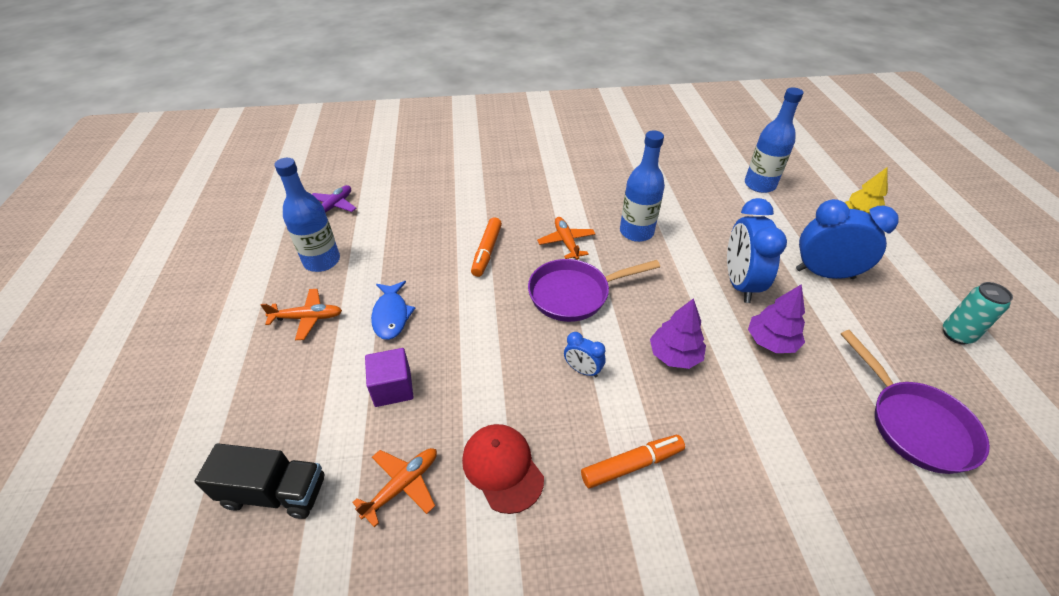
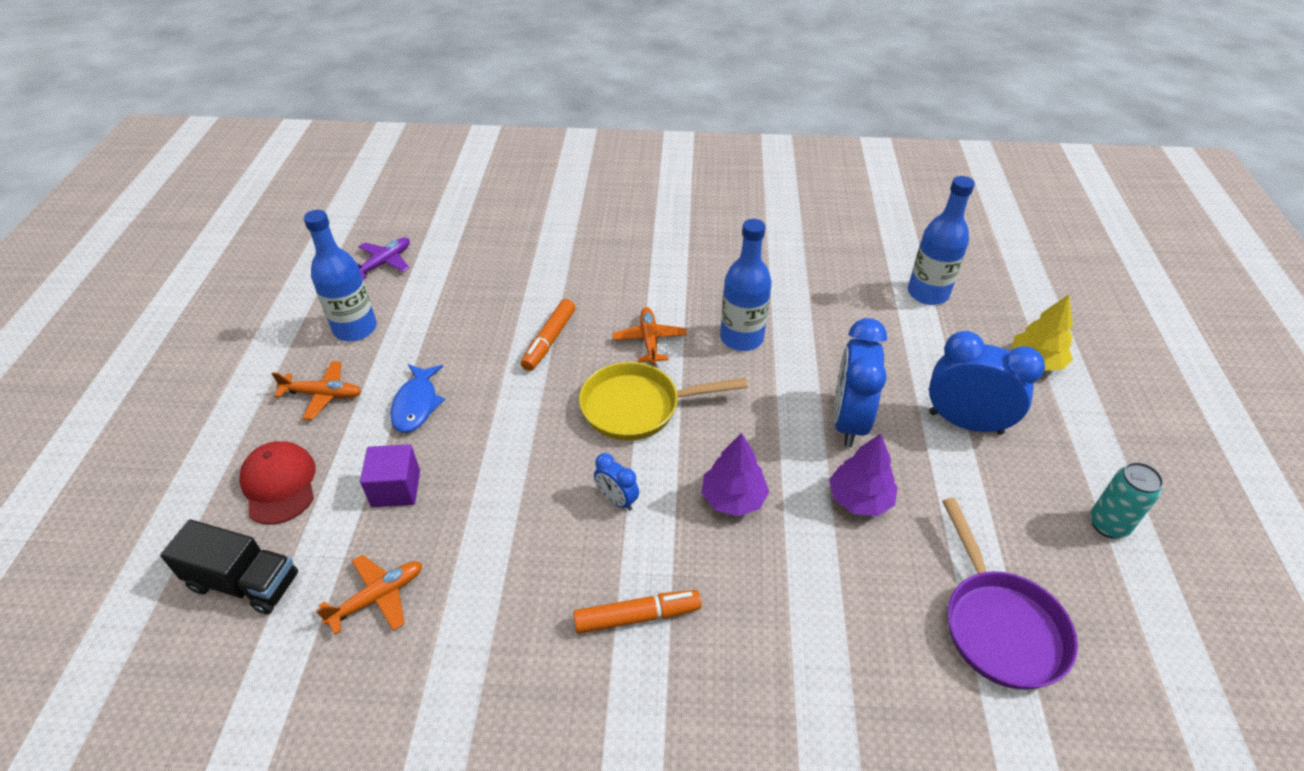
camera: 10 degrees right, 0 degrees up
red cap [462,424,544,514] -> red cap moved to [239,441,316,525]
purple pan [528,259,660,322] -> yellow pan [579,362,748,441]

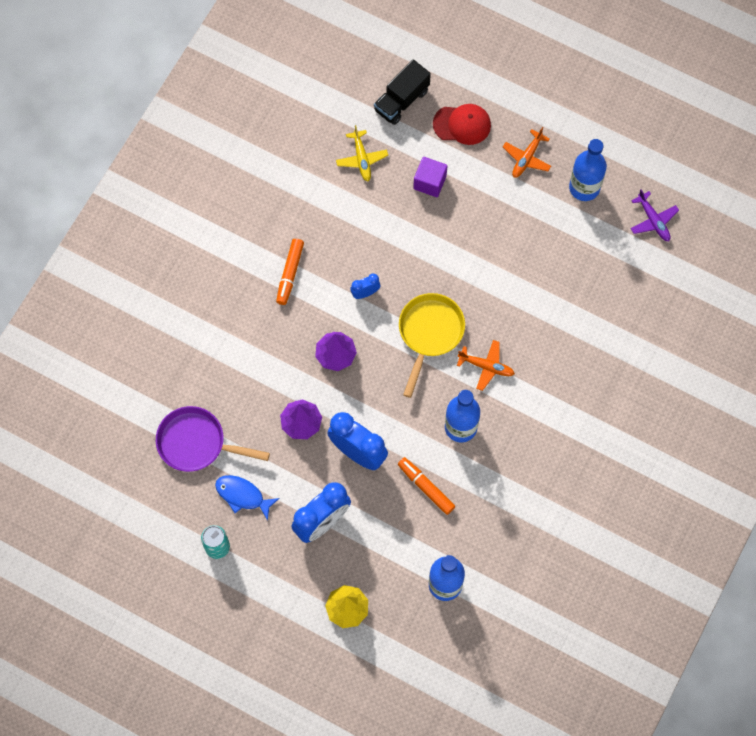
camera: 115 degrees right, 25 degrees up
orange plane [316,554,422,635] -> yellow plane [336,125,388,181]
blue fish [390,364,445,433] -> blue fish moved to [215,475,280,521]
orange marker [521,299,575,371] -> orange marker moved to [398,457,455,515]

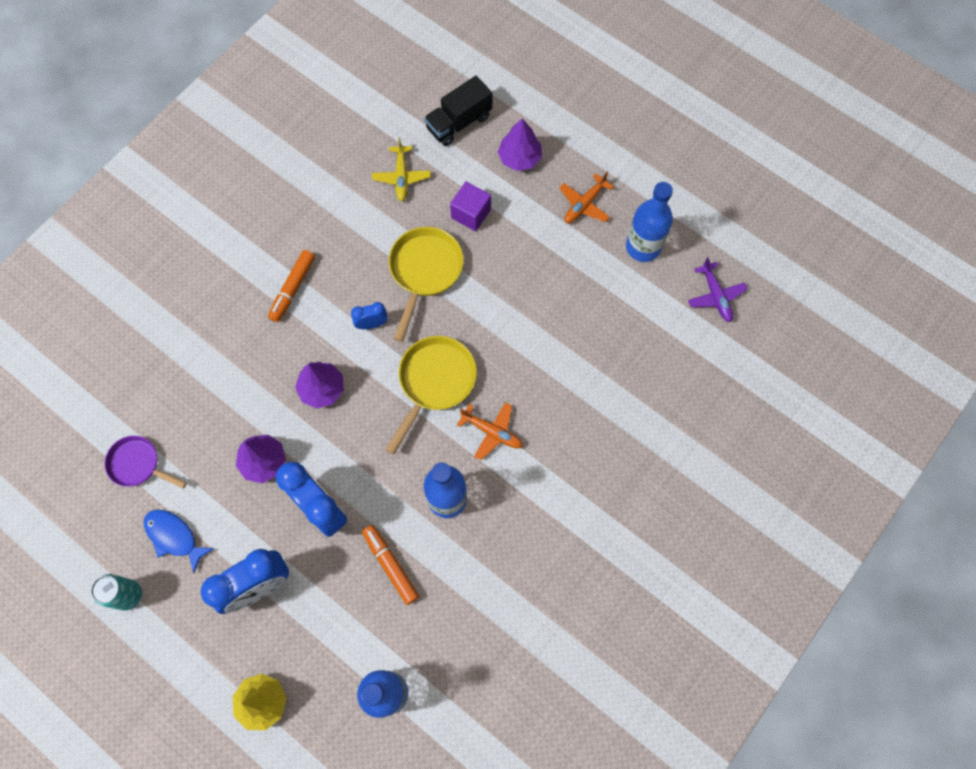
camera: 10 degrees right, 0 degrees up
purple pan [156,406,270,472] -> purple pan [105,436,187,489], size x0.65
red cap [433,104,491,145] -> purple tree [498,118,542,171]
none -> yellow pan [389,227,464,342]

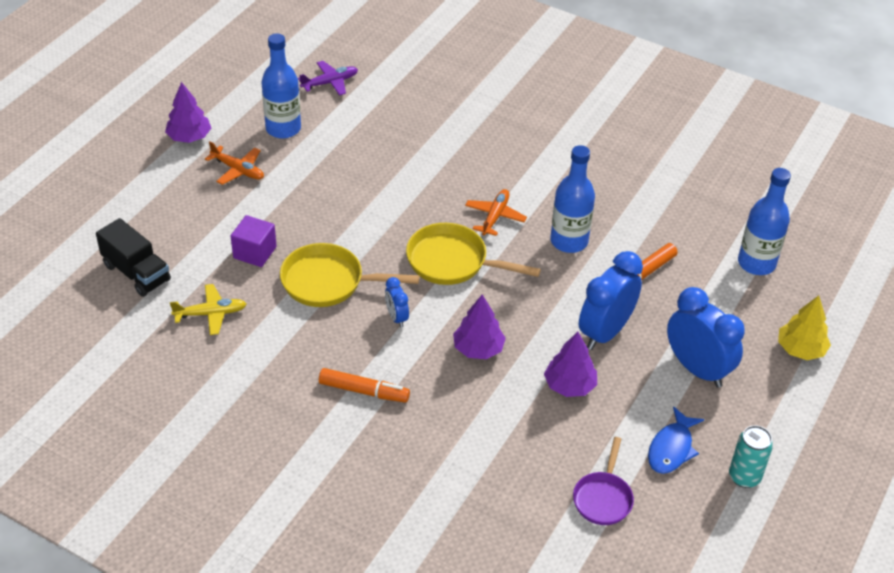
camera: 100 degrees left, 25 degrees down
purple tree [498,118,542,171] -> purple tree moved to [165,82,211,143]

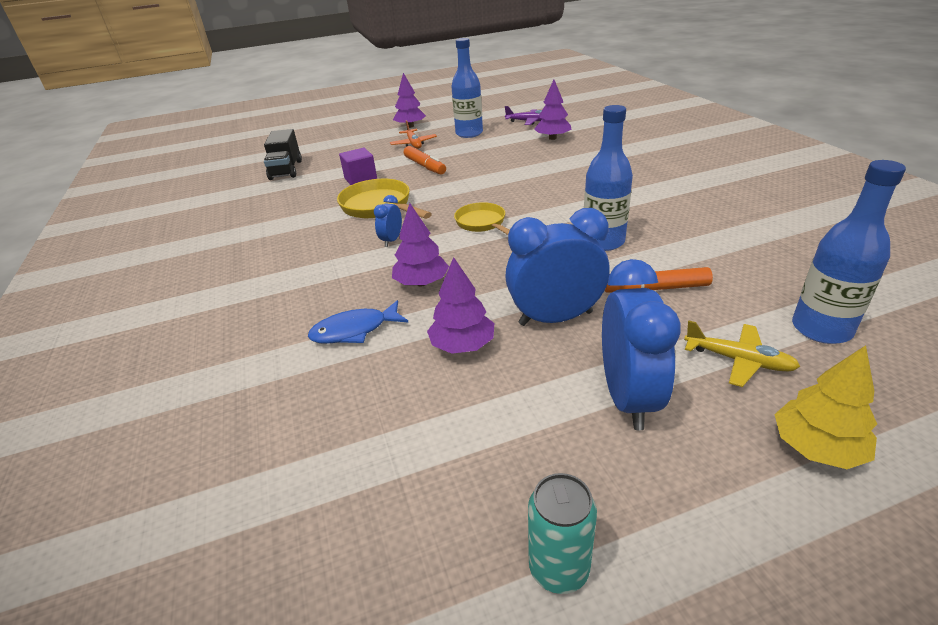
camera: 45 degrees right, 10 degrees down
yellow plane [170,284,246,335] -> yellow plane moved to [684,321,800,387]
orange marker [319,368,410,403] -> orange marker moved to [404,146,446,175]
yellow pan [406,223,541,285] -> yellow pan [454,202,510,235], size x0.65
orange plane [465,189,527,236] -> none
purple pan [573,437,634,525] -> none
blue fish [648,407,704,474] -> blue fish moved to [308,300,409,344]
none -> purple tree [534,80,572,140]

